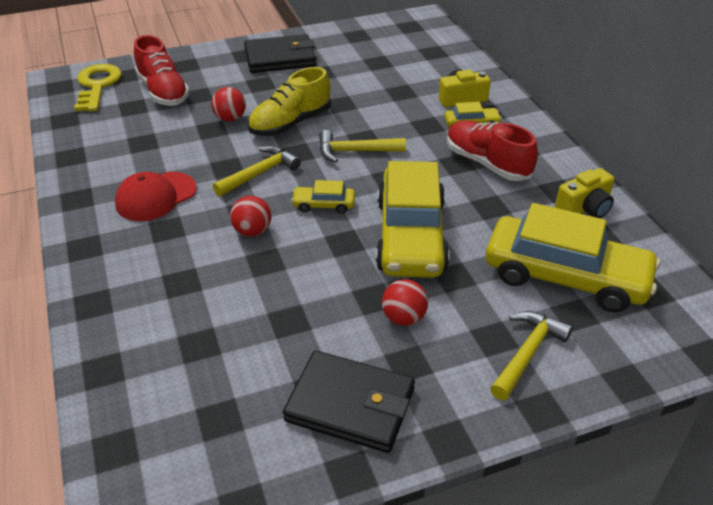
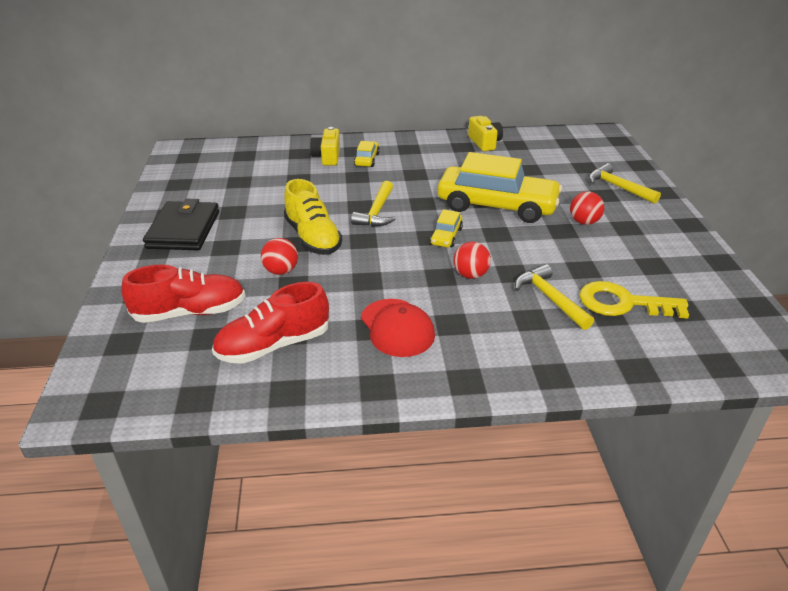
camera: 75 degrees left, 5 degrees down
yellow key [74,64,122,111] -> yellow key moved to [579,281,689,319]
yellow hammer [213,145,301,197] -> yellow hammer moved to [515,264,594,330]
black wallet [283,350,415,453] -> none
red shoe [447,120,538,181] -> red shoe moved to [212,282,329,364]
yellow car [486,203,661,313] -> none

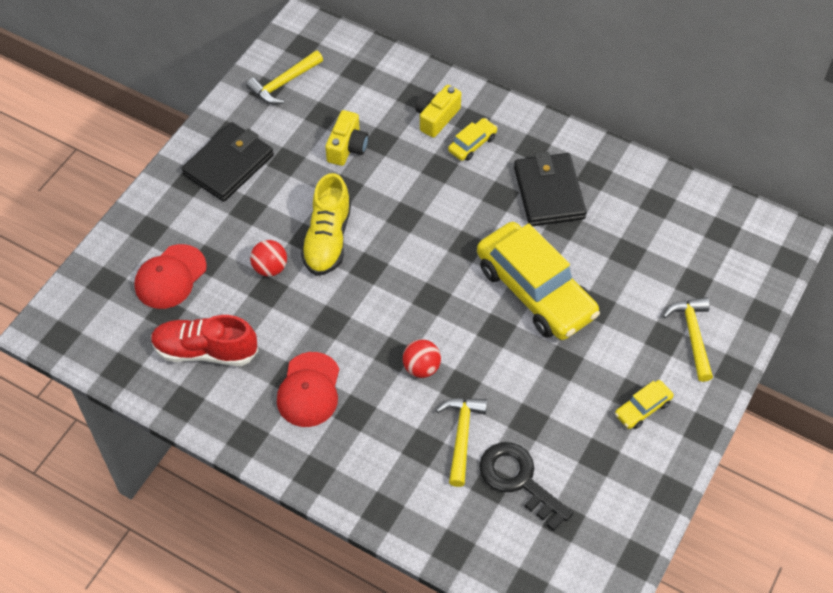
camera: 35 degrees right, 20 degrees up
red shoe [121,264,246,323] -> red cap [134,244,207,309]
yellow hammer [351,181,396,227] -> yellow hammer moved to [246,51,323,104]
yellow car [430,209,463,247] -> yellow car moved to [615,380,674,429]
yellow camera [468,116,503,151] -> yellow camera moved to [325,110,369,166]
red ball [570,191,604,225] -> none
yellow key [579,281,689,319] -> black key [479,442,573,531]
none -> black wallet [514,152,587,226]

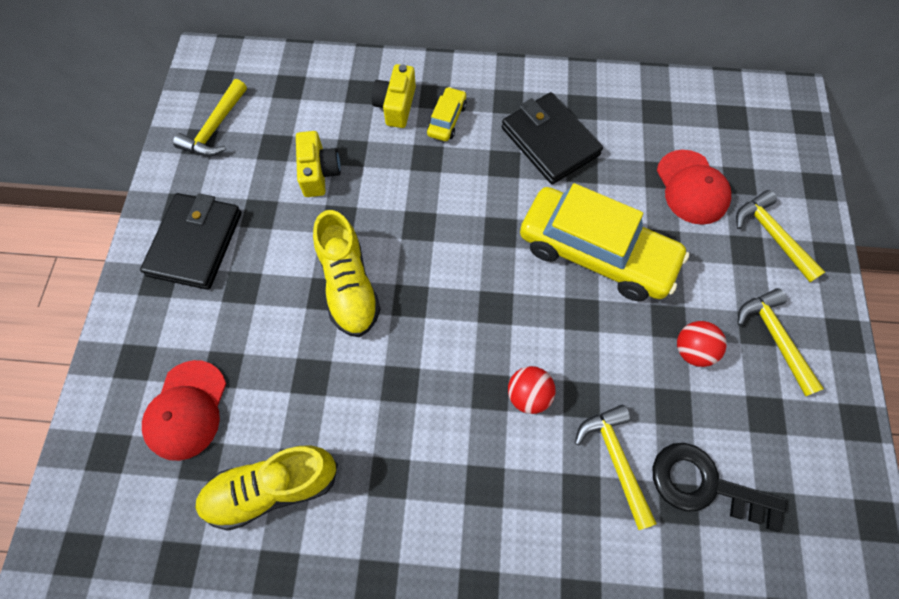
camera: 25 degrees left, 10 degrees up
red shoe [151,315,258,366] -> yellow shoe [195,446,338,531]
red ball [250,240,287,277] -> red ball moved to [677,321,727,367]
red cap [277,352,339,427] -> red cap moved to [657,150,731,225]
yellow car [615,380,674,429] -> yellow hammer [737,288,824,396]

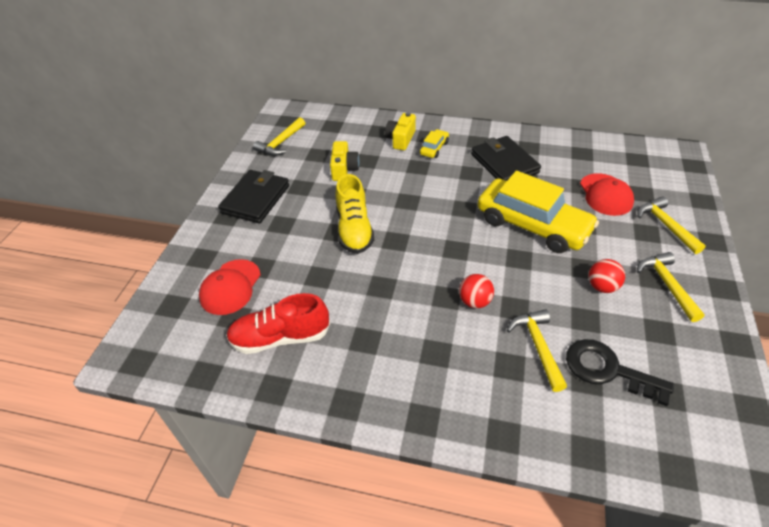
camera: 10 degrees right, 20 degrees down
yellow shoe [195,446,338,531] -> red shoe [226,293,330,354]

